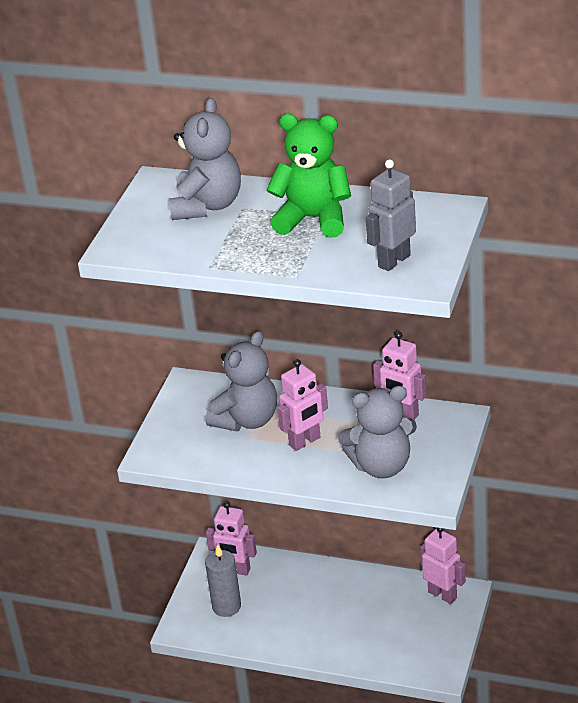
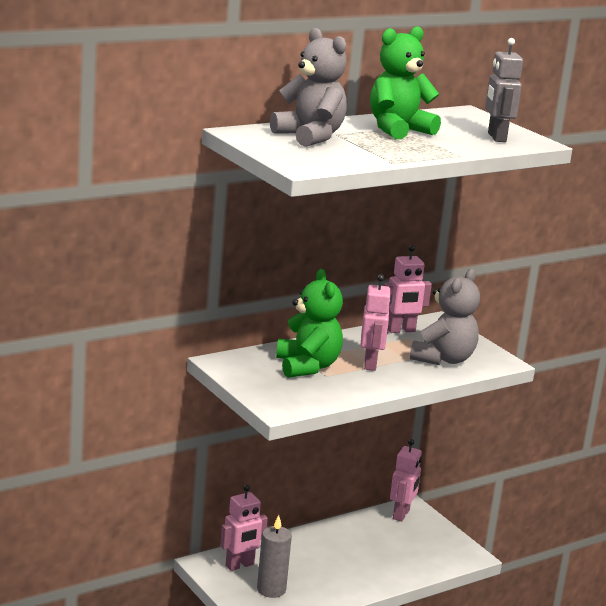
camera: 55 degrees left, 15 degrees down
grey teddy bear [205,331,277,431] -> green teddy bear [276,269,343,378]
pink robot [420,528,466,604] -> pink robot turned 120 degrees clockwise [390,439,422,521]

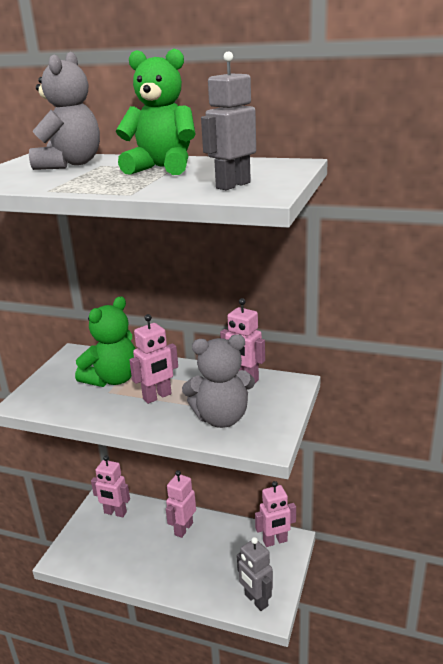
camera: 55 degrees right, 5 degrees up
grey candle [257,515,292,598] -> none
none -> pink robot [166,470,196,538]
none -> grey robot [237,537,273,611]

